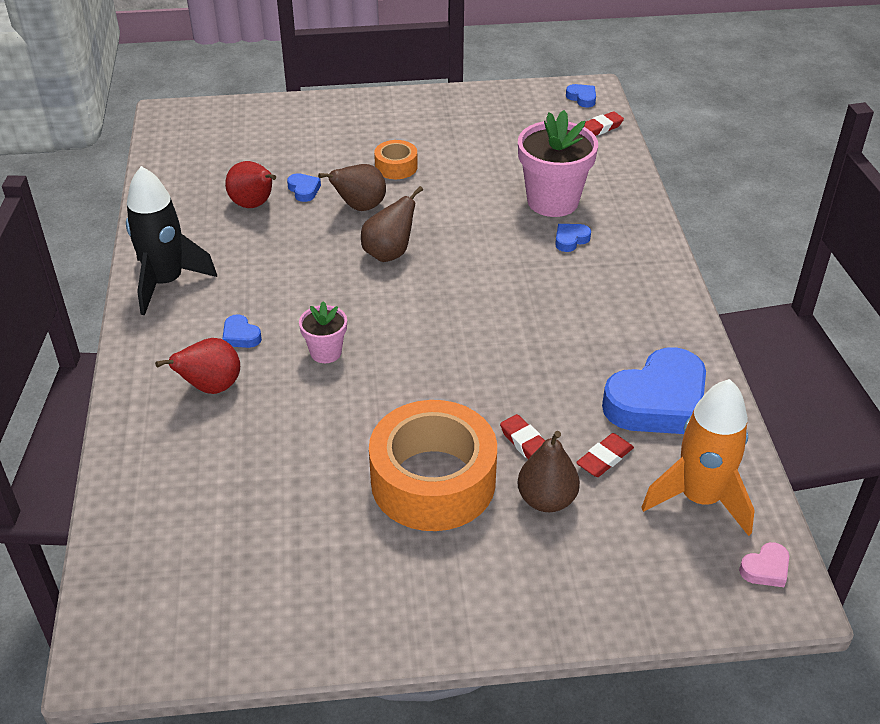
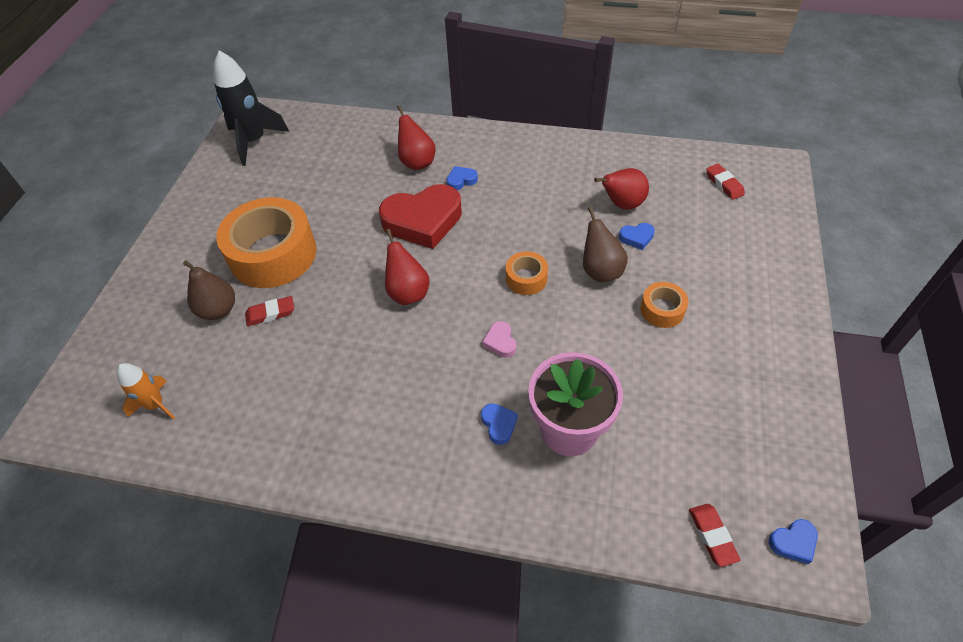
camera: 110 degrees right, 10 degrees up
black rocket [126,166,217,315] -> black rocket moved to [213,51,289,166]
pink flower pot [299,301,347,363] -> red heart [379,184,462,249]
brown pear [361,186,423,262] -> orange tape [506,251,548,295]
red eraser [576,433,634,477] -> red eraser moved to [706,164,745,200]
blue heart [602,347,706,434] -> none
orange rocket [641,379,755,536] -> orange rocket [117,363,175,420], size x0.57
pink heart [739,542,789,587] -> pink heart moved to [482,321,516,358]
none -> red pear [385,229,429,305]

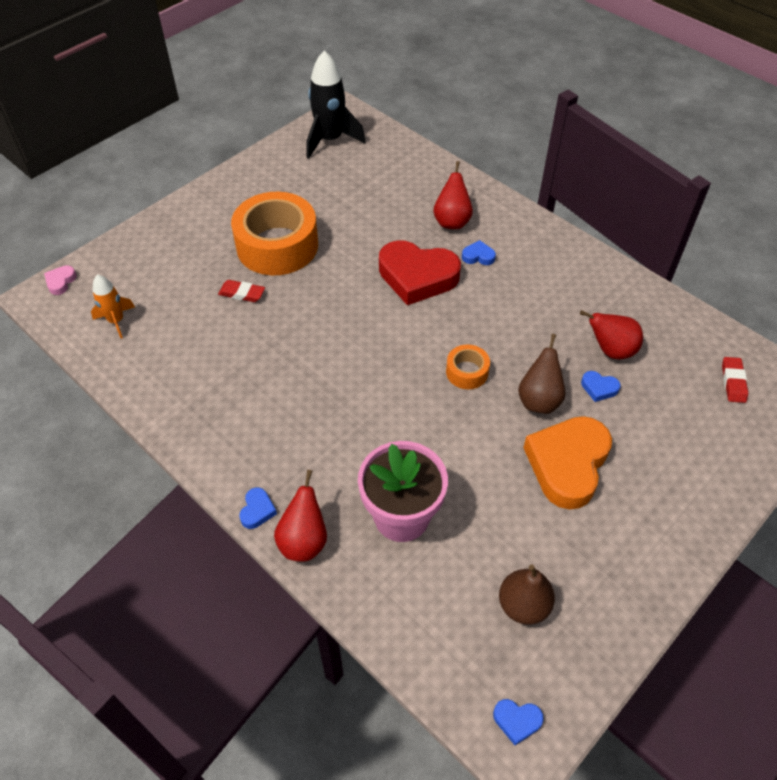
camera: 30 degrees right, 0 degrees up
brown pear [183,260,235,320] -> brown pear moved to [499,565,555,625]
red pear [385,229,429,305] -> red pear moved to [274,470,327,562]
blue heart [481,403,518,445] -> blue heart moved to [239,488,277,529]
pink heart [482,321,516,358] -> pink heart moved to [44,265,77,295]
orange tape [640,282,689,328] -> orange heart [523,416,612,510]
red eraser [689,504,740,567] -> none

